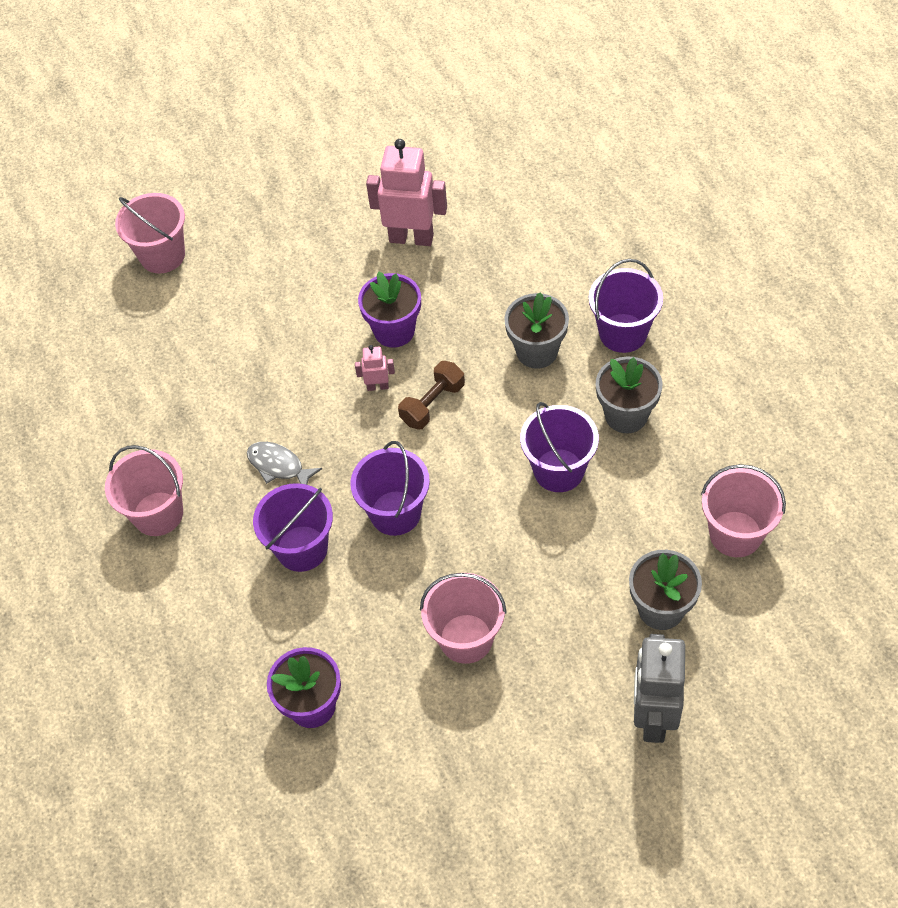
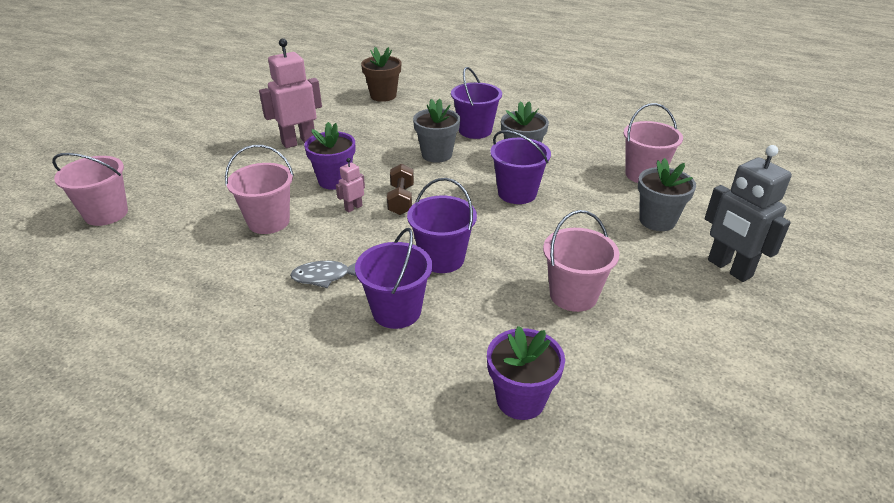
camera: 45 degrees left, 20 degrees down
pink bucket [105,445,183,536] -> pink bucket moved to [225,145,294,234]
none -> brown flower pot [361,47,401,102]

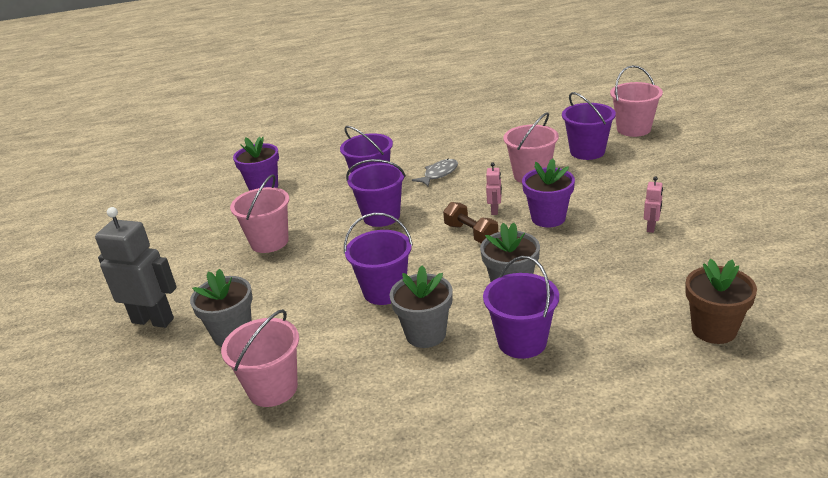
camera: 145 degrees right, 5 degrees down
pink robot [259,38,322,148] -> pink robot [644,176,663,233], size x0.47
none -> purple bucket [562,92,616,160]

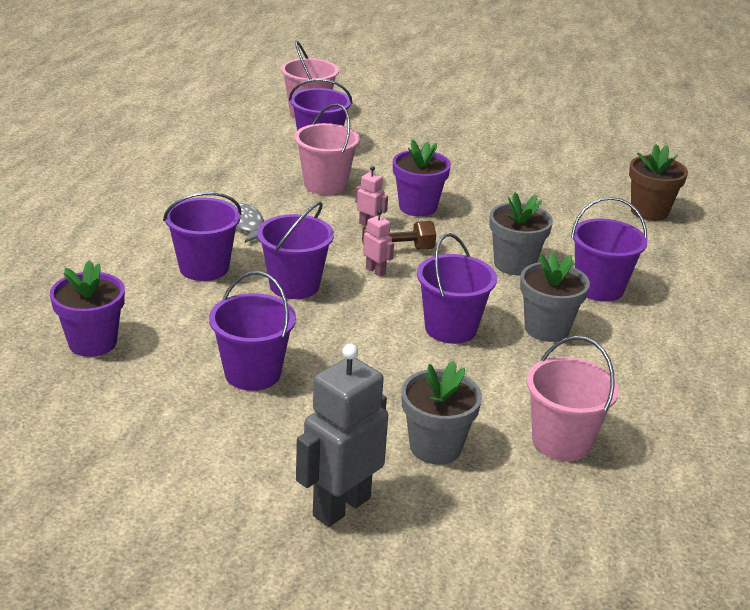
camera: 70 degrees left, 0 degrees up
pink bucket [230,174,289,253] -> purple bucket [209,271,296,391]
pink robot [644,176,663,233] -> pink robot moved to [363,210,394,276]

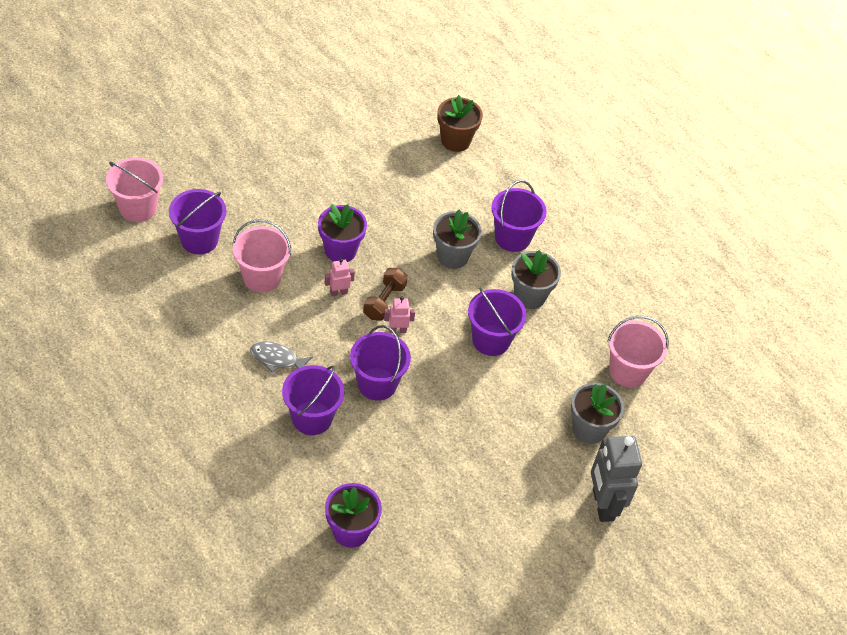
camera: 55 degrees left, 20 degrees up
purple bucket [209,271,296,391] -> none

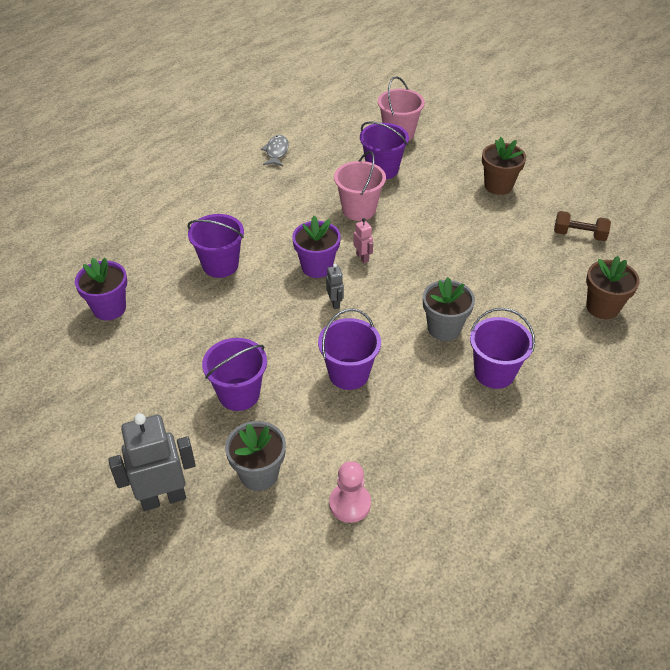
camera: 85 degrees right, 5 degrees down
grey fish [250,341,313,373] -> grey fish moved to [261,135,289,166]
purple flower pot [318,204,367,262] -> purple flower pot moved to [292,216,341,278]
purple bucket [350,325,411,401] -> purple bucket moved to [202,338,267,411]
brown dumbbell [363,268,408,321] -> brown dumbbell moved to [554,211,611,241]
pink robot [384,297,415,333] -> grey robot [326,264,344,309]
grey flower pot [511,250,561,309] -> none
pink bucket [607,316,669,387] -> pink pawn [329,461,371,523]
none -> brown flower pot [482,137,526,195]

